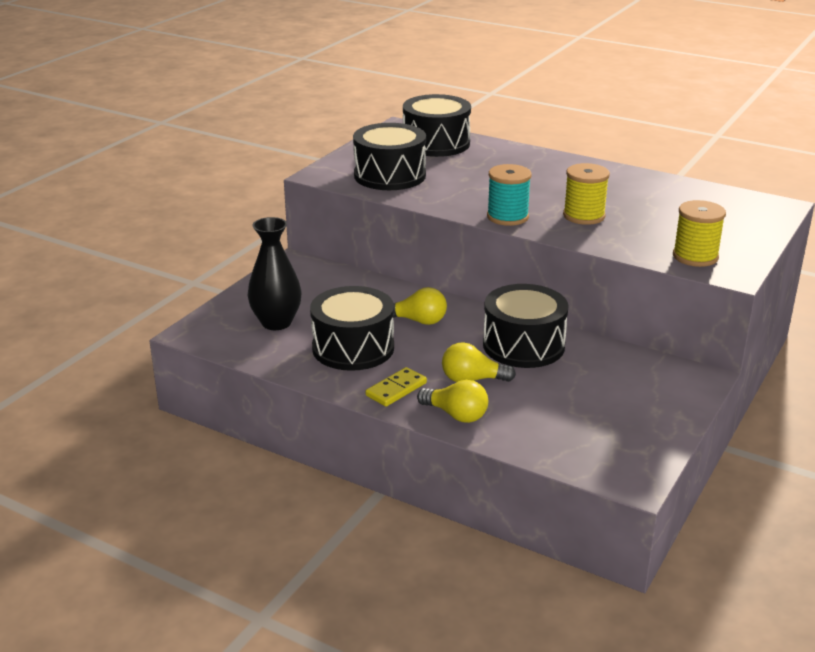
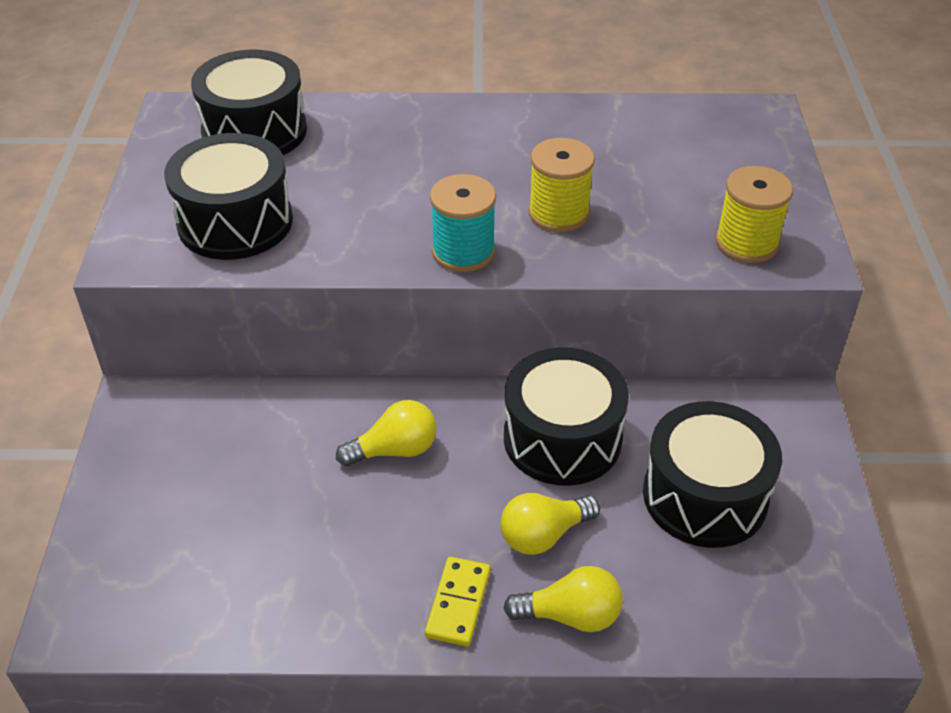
camera: 30 degrees left, 15 degrees up
black vase [248,217,302,330] -> none
black drum [310,286,394,371] -> black drum moved to [643,401,782,548]

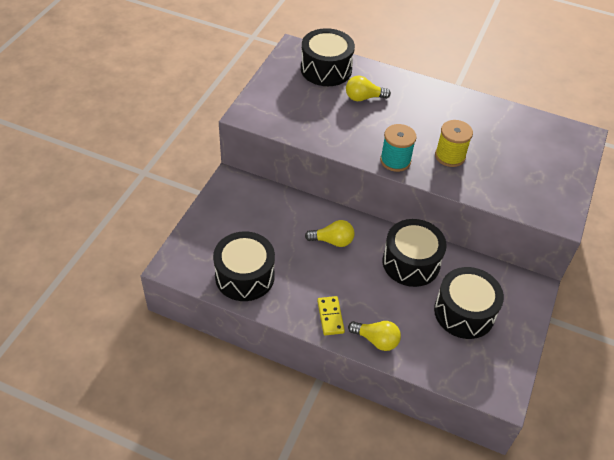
camera: 20 degrees right, 5 degrees up
black drum [164,133,293,260] -> black drum moved to [213,231,275,301]
yellow domino [425,557,491,646] -> yellow domino turned 45 degrees counterclockwise [317,296,345,335]
yellow light bulb [500,493,600,555] -> yellow light bulb moved to [346,76,391,101]
yellow spool [715,166,793,263] -> none

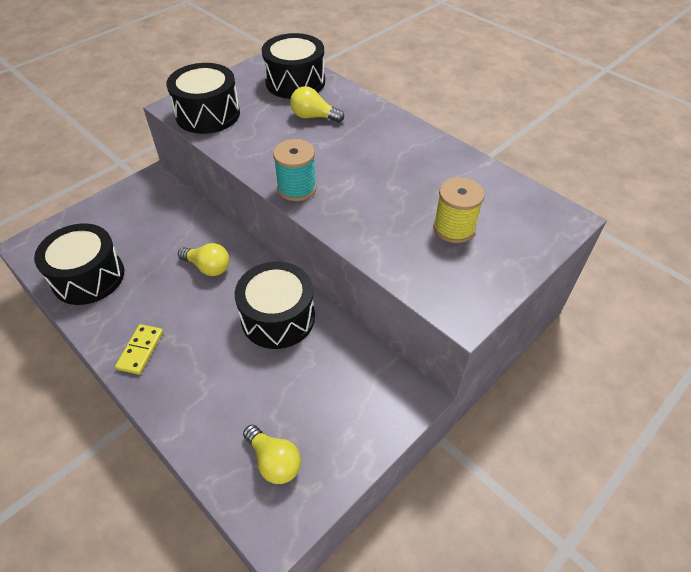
camera: 25 degrees right, 0 degrees up
yellow light bulb [348,321,401,351] -> yellow light bulb moved to [243,425,301,484]
black drum [434,267,504,339] -> black drum moved to [166,63,240,134]
yellow spool [435,120,473,167] -> yellow spool moved to [433,177,485,243]

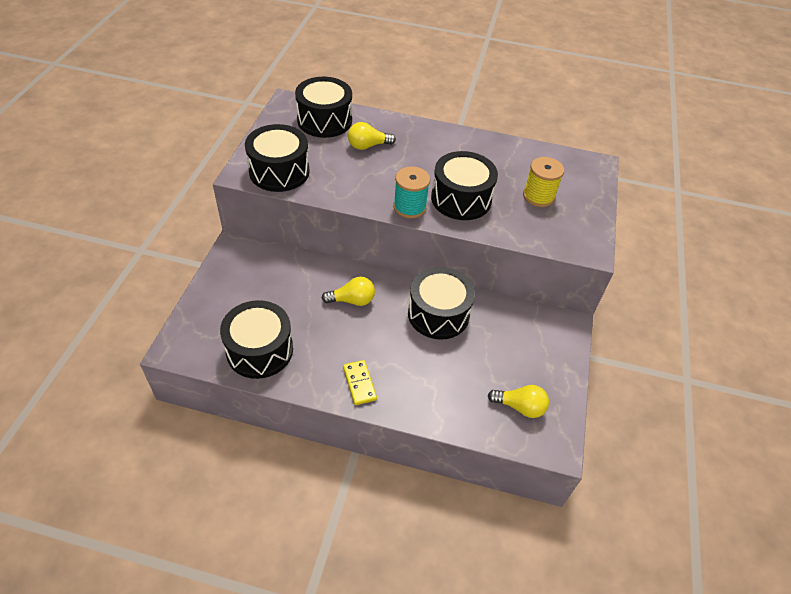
camera: 35 degrees left, 0 degrees up
none -> black drum [431,151,498,220]

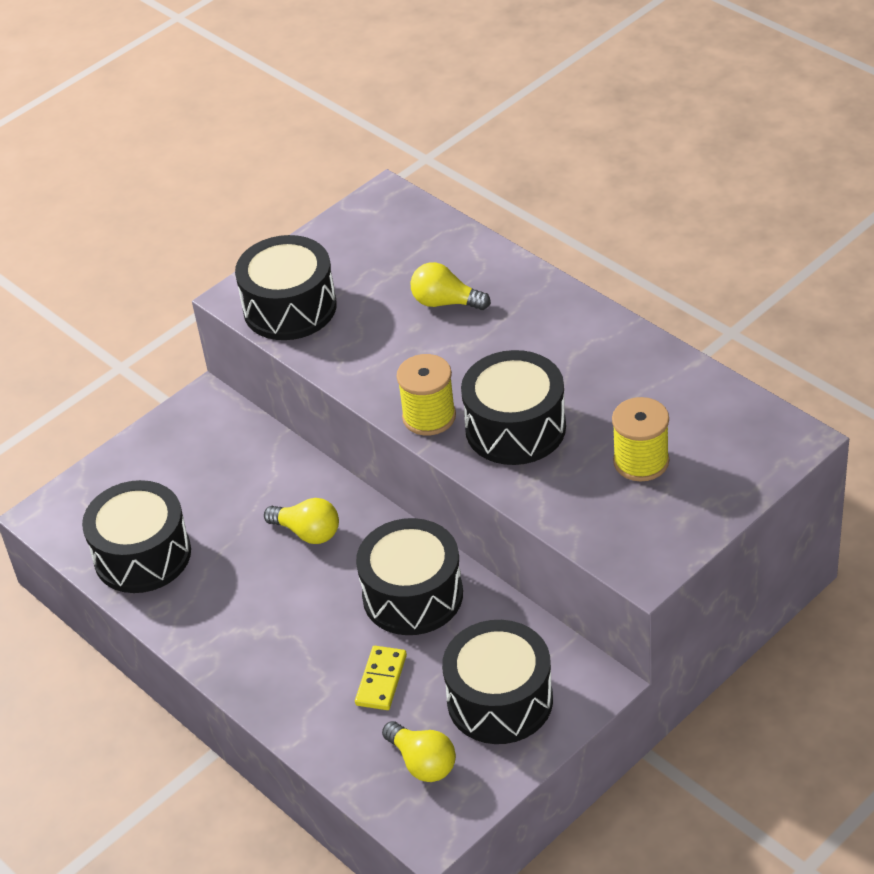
camera: 40 degrees right, 5 degrees down
black drum [295,77,352,138] -> black drum moved to [442,620,553,744]
yellow domino [343,360,377,405] -> yellow domino moved to [355,646,407,710]
turquoise spool [393,166,430,218] -> yellow spool [397,354,456,435]

